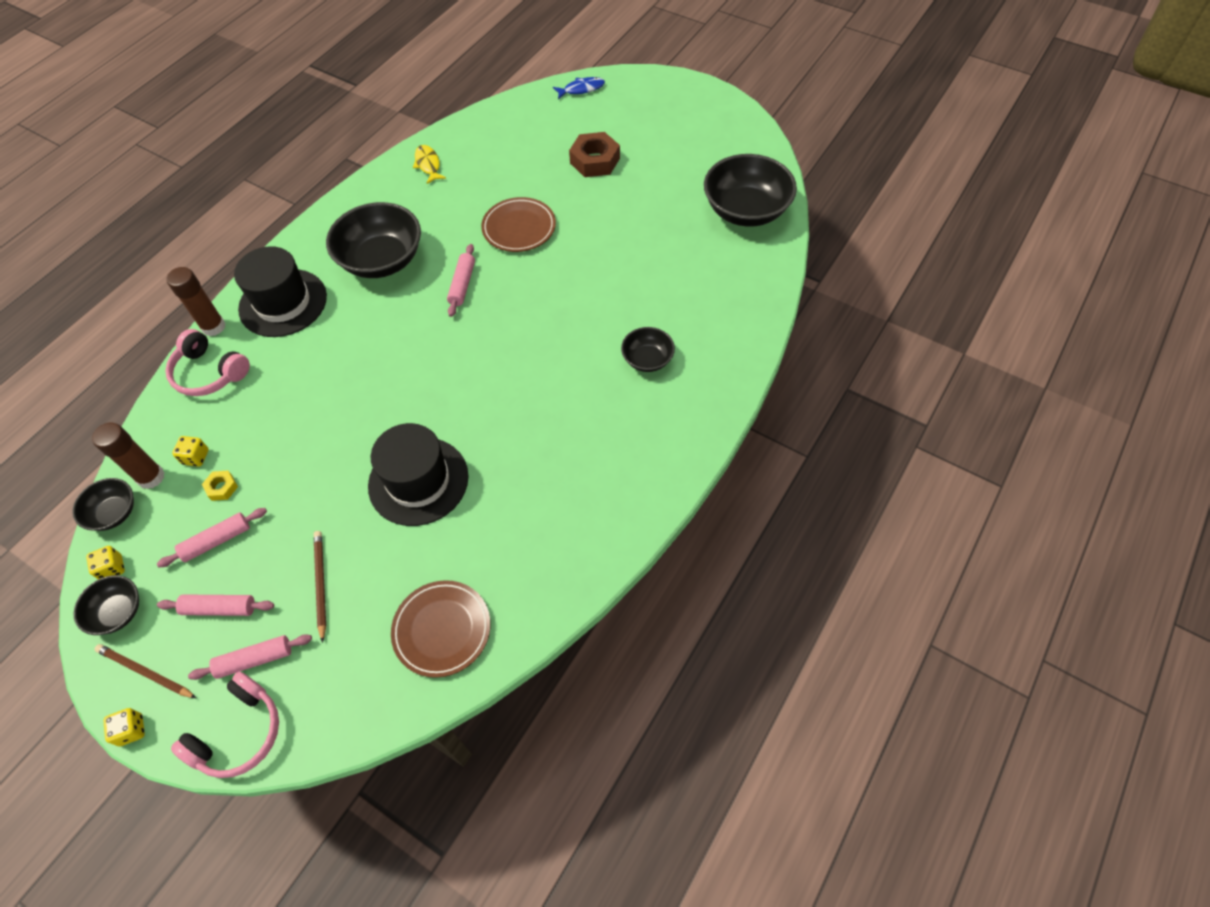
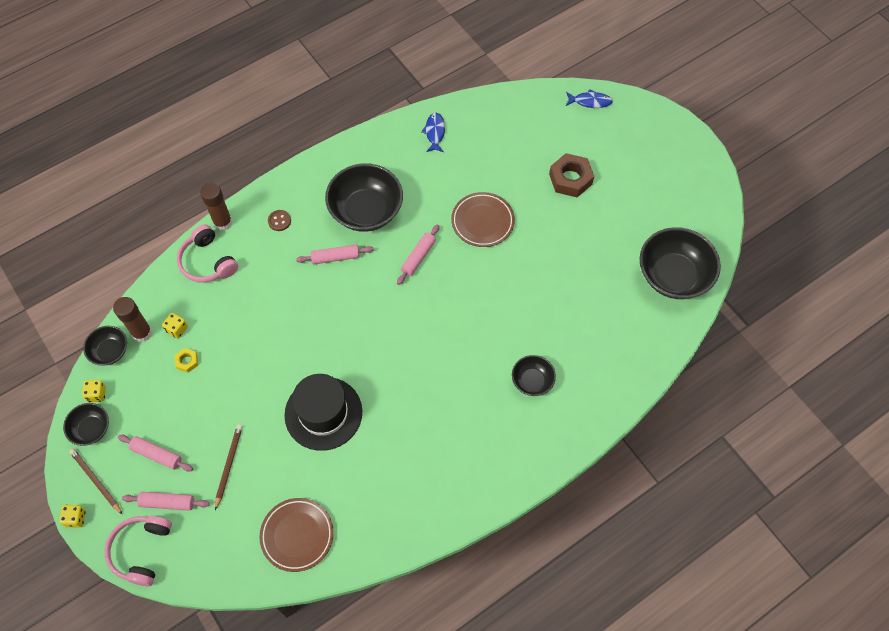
camera: 20 degrees right, 5 degrees up
pink rolling pin [157,508,267,567] -> pink rolling pin moved to [296,244,374,264]
pink headphones [171,672,279,778] -> pink headphones turned 135 degrees clockwise [105,516,172,586]
black hat [234,246,327,337] -> brown button [268,210,291,231]
yellow fish [413,145,446,184] -> blue fish [421,112,445,152]

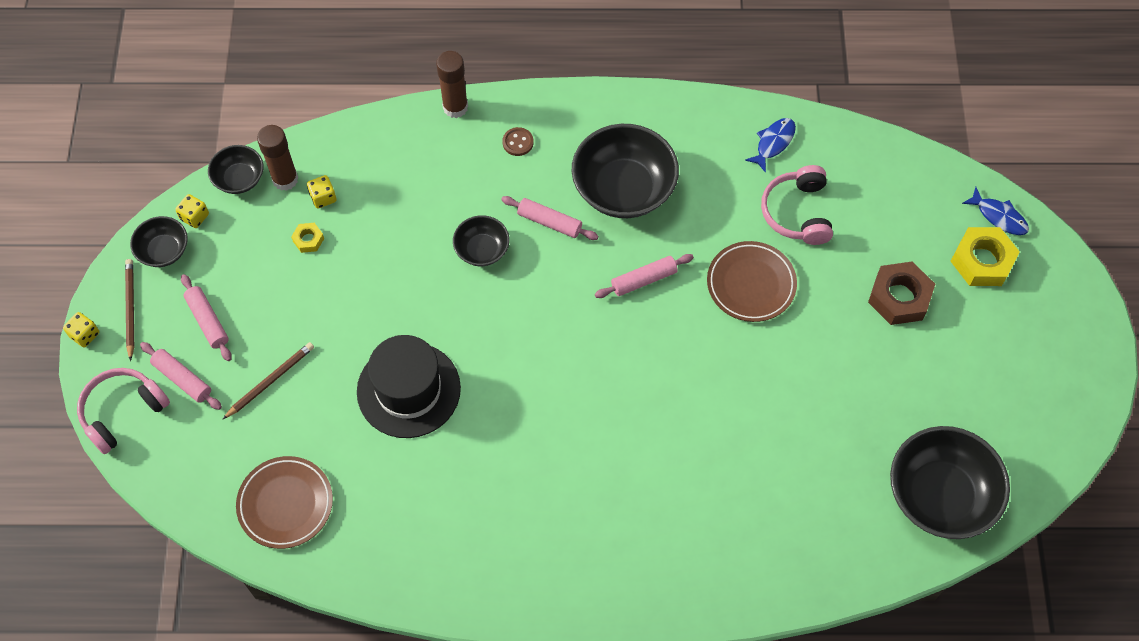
camera: 35 degrees right, 0 degrees up
pink headphones [177,224,238,283] -> pink headphones moved to [761,165,833,245]
black bowl [512,355,556,396] -> black bowl moved to [453,215,509,266]
none -> yellow nut [951,227,1020,286]

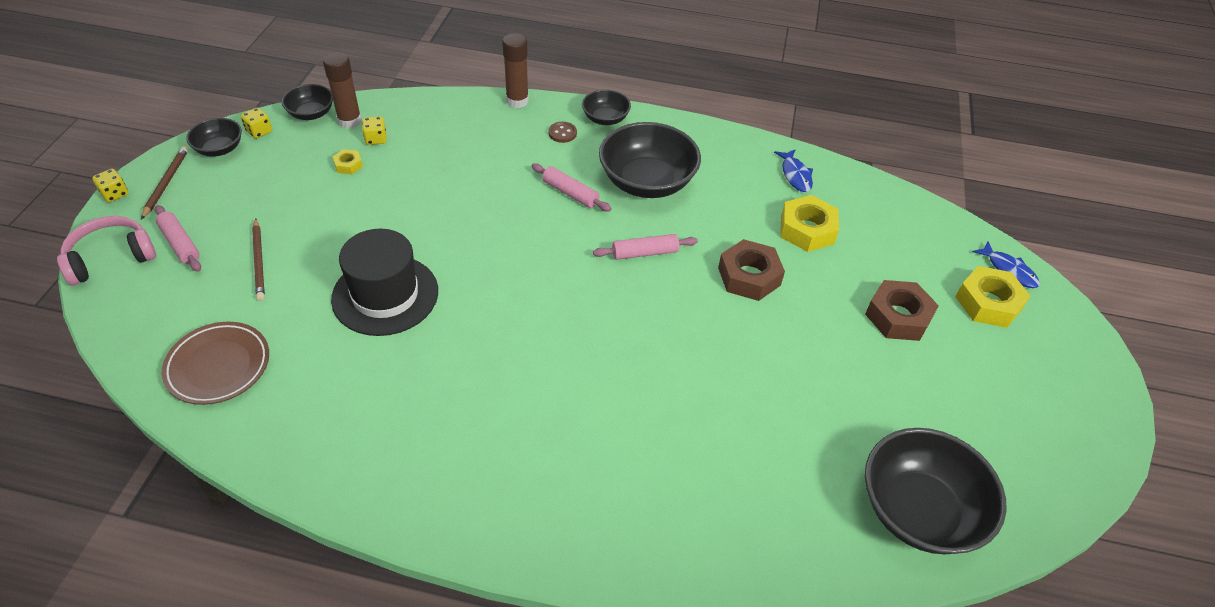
camera: 10 degrees right, 15 degrees down
pink rolling pin [181,274,232,361] -> none
brown pencil [222,342,314,420] -> brown pencil turned 105 degrees clockwise [252,218,265,301]
black bowl [453,215,509,266] -> black bowl moved to [582,89,631,125]
brown plate [707,241,797,322] -> brown nut [718,239,785,301]
blue fish [745,118,796,173] -> blue fish turned 120 degrees clockwise [774,149,813,192]
pink headphones [761,165,833,245] -> yellow nut [781,195,839,252]

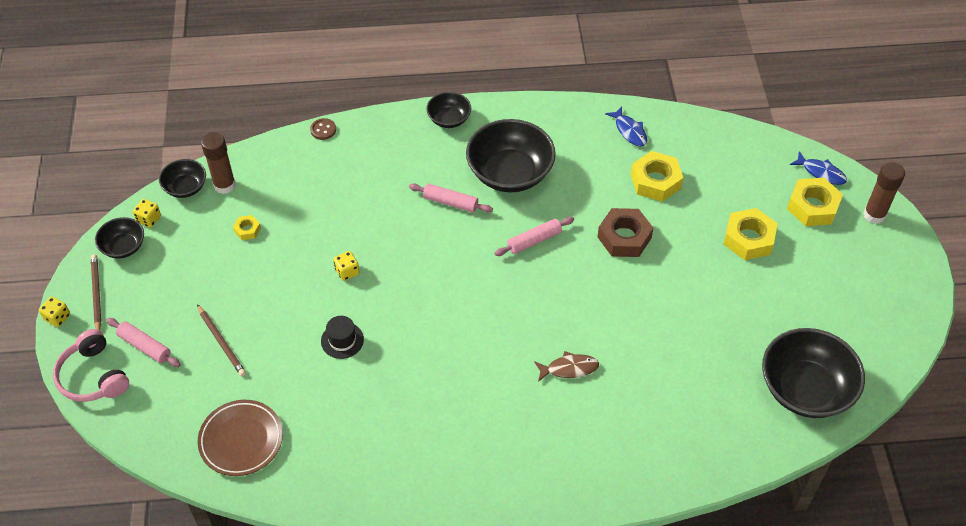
camera: 15 degrees left, 5 degrees up
pink headphones [57,216,156,285] -> pink headphones turned 75 degrees counterclockwise [53,329,129,402]
black hat [331,229,438,336] -> black hat [321,316,364,359], size x0.48
yellow dice [362,116,387,145] -> yellow dice moved to [333,251,360,281]
brown glue stick [502,33,529,108] -> brown glue stick moved to [863,162,905,224]
brown button [549,122,577,143] -> brown button moved to [310,118,336,140]
brown nut [865,280,939,341] -> yellow nut [723,208,778,260]
none -> brown fish [534,351,599,382]

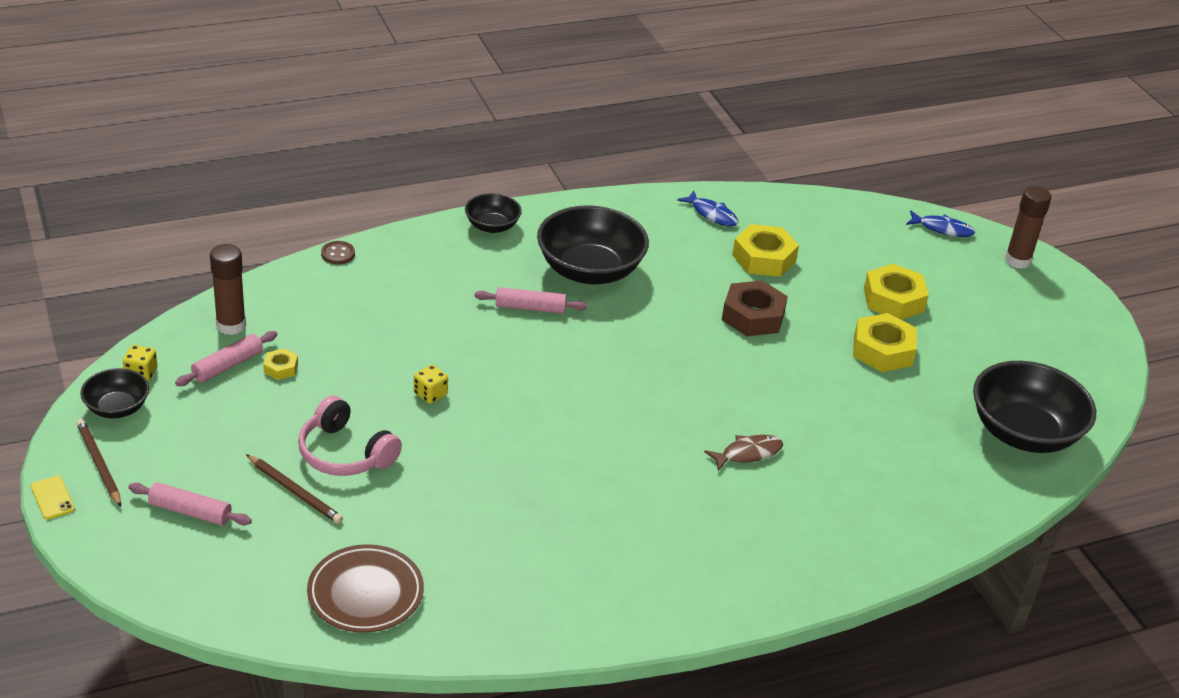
camera: 20 degrees left, 15 degrees down
yellow dice [39,296,70,327] -> yellow phone [31,476,75,520]
pink headphones [53,329,129,402] -> pink headphones moved to [298,395,402,476]
black bowl [159,159,206,198] -> none
black hat [321,316,364,359] -> none
pink rolling pin [494,217,574,256] -> pink rolling pin moved to [175,331,277,386]
yellow nut [787,178,843,226] -> yellow nut moved to [853,313,917,372]

